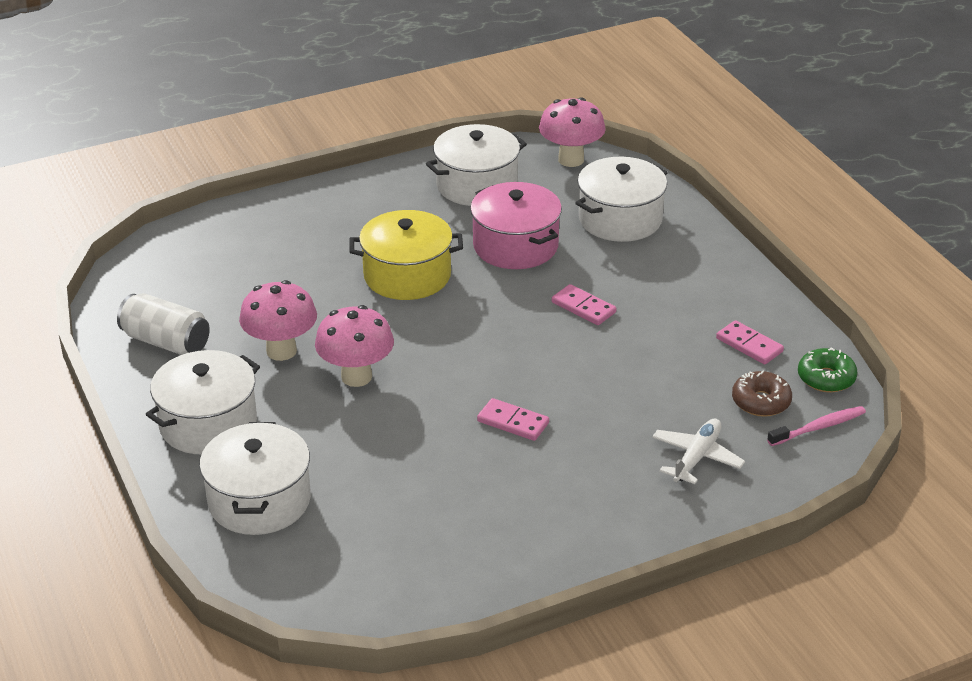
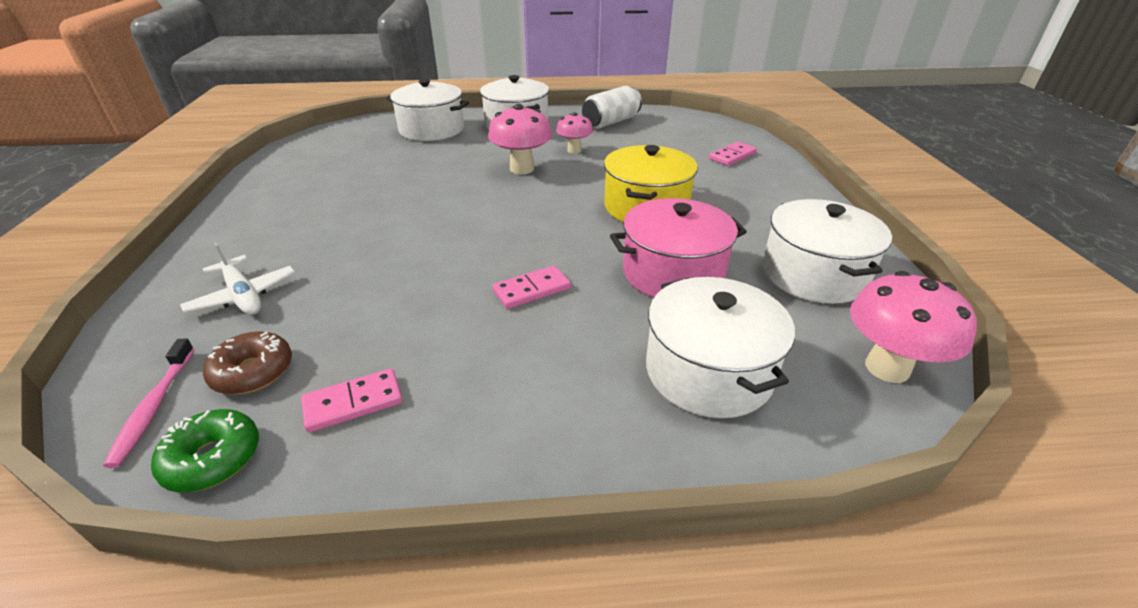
camera: 110 degrees right, 0 degrees up
pink mushroom [239,280,317,361] -> pink mushroom [556,112,593,154], size x0.63
pink domino [477,398,549,441] -> pink domino moved to [709,142,757,166]

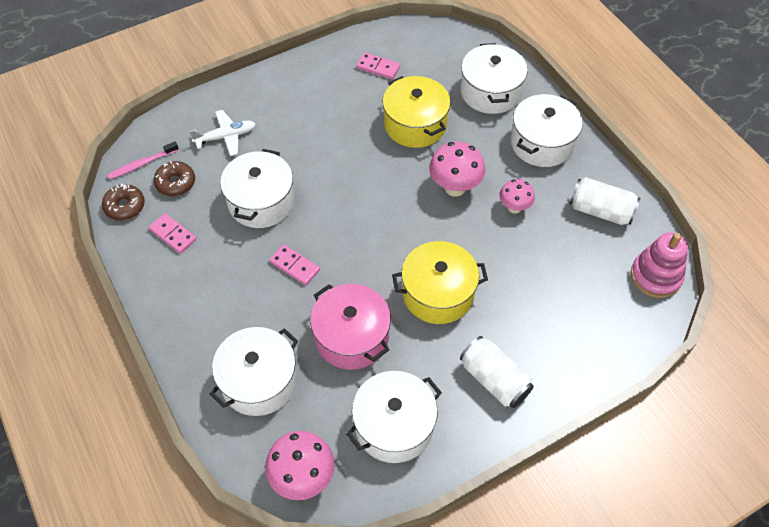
camera: 65 degrees right, 20 degrees up
green donut [151,409,259,492] -> brown donut [102,184,145,220]
white plane [180,242,295,315] -> white plane turned 135 degrees counterclockwise [189,110,256,156]
pink domino [709,142,757,166] -> pink domino moved to [356,52,400,79]
none -> white pot [220,149,294,228]
none -> yellow pot [382,76,451,148]
none -> white can [460,336,534,408]
none -> pink stacking toy [631,232,688,298]

